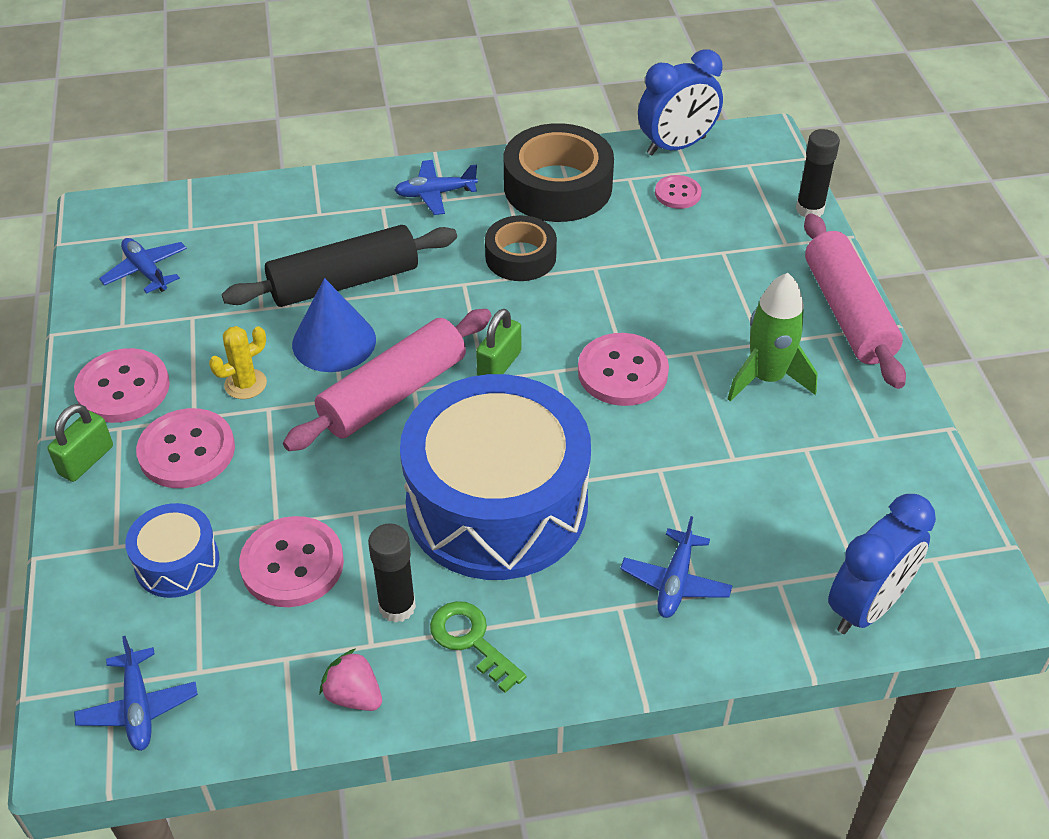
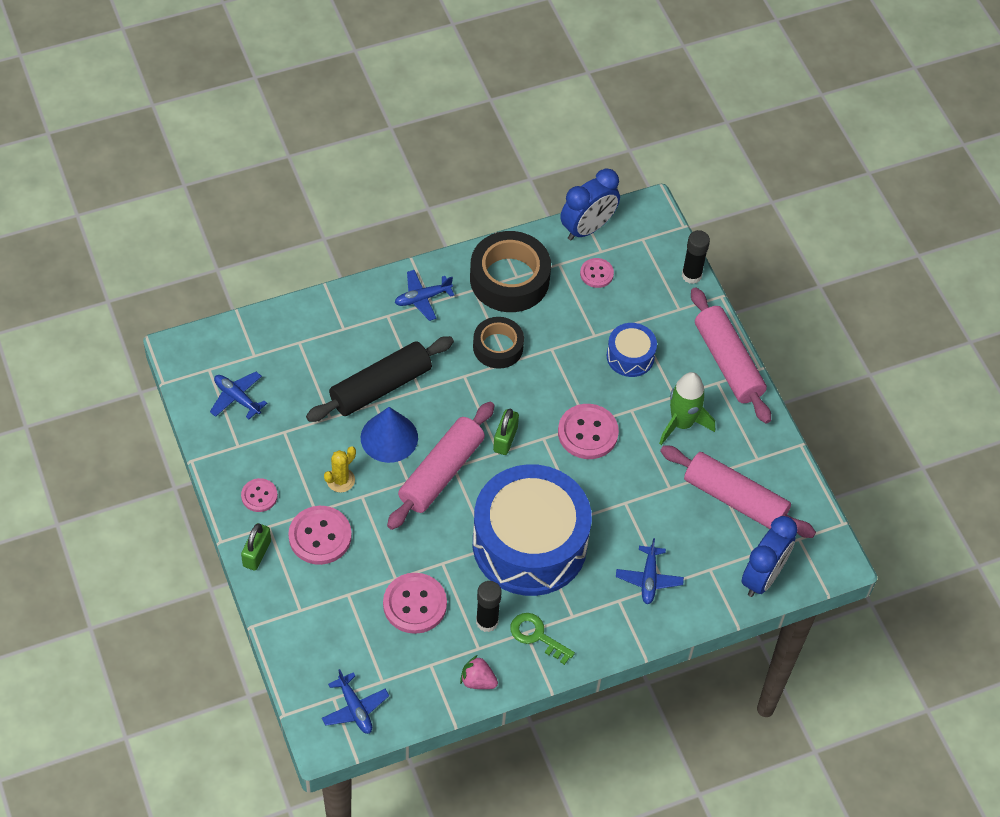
camera: 15 degrees left, 10 degrees up
pink button [74,348,170,423] -> pink button [241,478,278,512], size x0.58
blue drum [125,503,220,598] -> blue drum moved to [607,323,657,377]
none -> pink rolling pin [660,445,816,538]

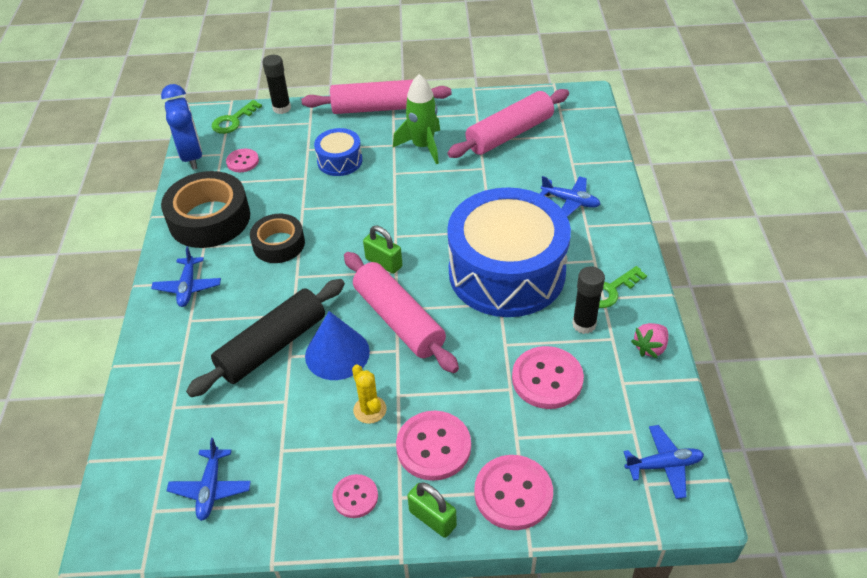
camera: 65 degrees left, 10 degrees down
blue plane [210,372,267,419] -> blue plane turned 60 degrees counterclockwise [166,438,251,521]
black rolling pin [306,336,454,422] -> black rolling pin turned 60 degrees clockwise [186,279,345,397]
pink button [558,404,619,459] -> pink button moved to [474,455,553,530]
blue clock [742,516,798,597] -> none
none -> green key [212,100,262,134]

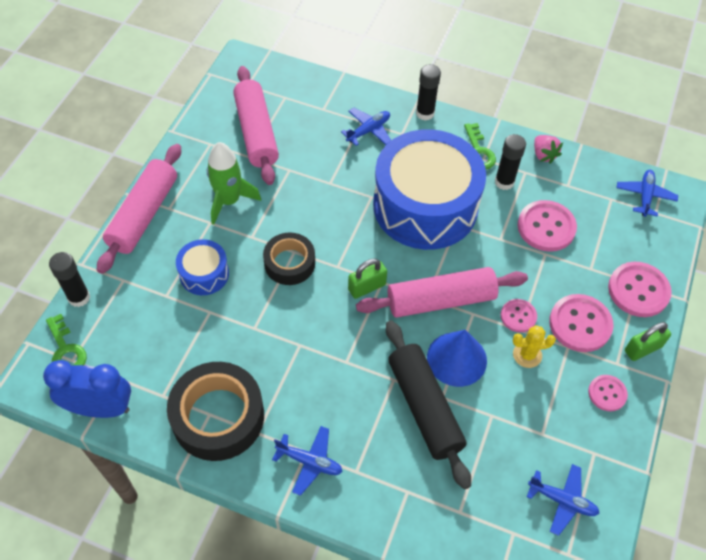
camera: 70 degrees left, 10 degrees up
pink button [226,149,259,172] -> pink button moved to [501,299,537,332]
black tape [250,214,305,263] -> black tape moved to [263,232,315,285]
none -> black glue stick [416,64,441,121]

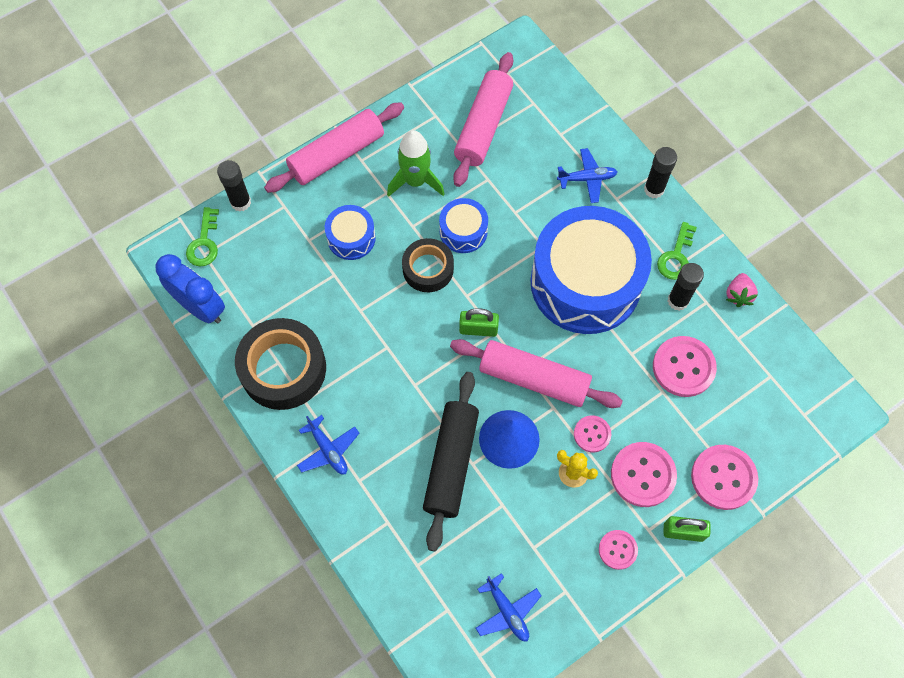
camera: 35 degrees right, 10 degrees up
blue plane [617,170,678,217] -> none
none -> blue drum [439,198,488,253]

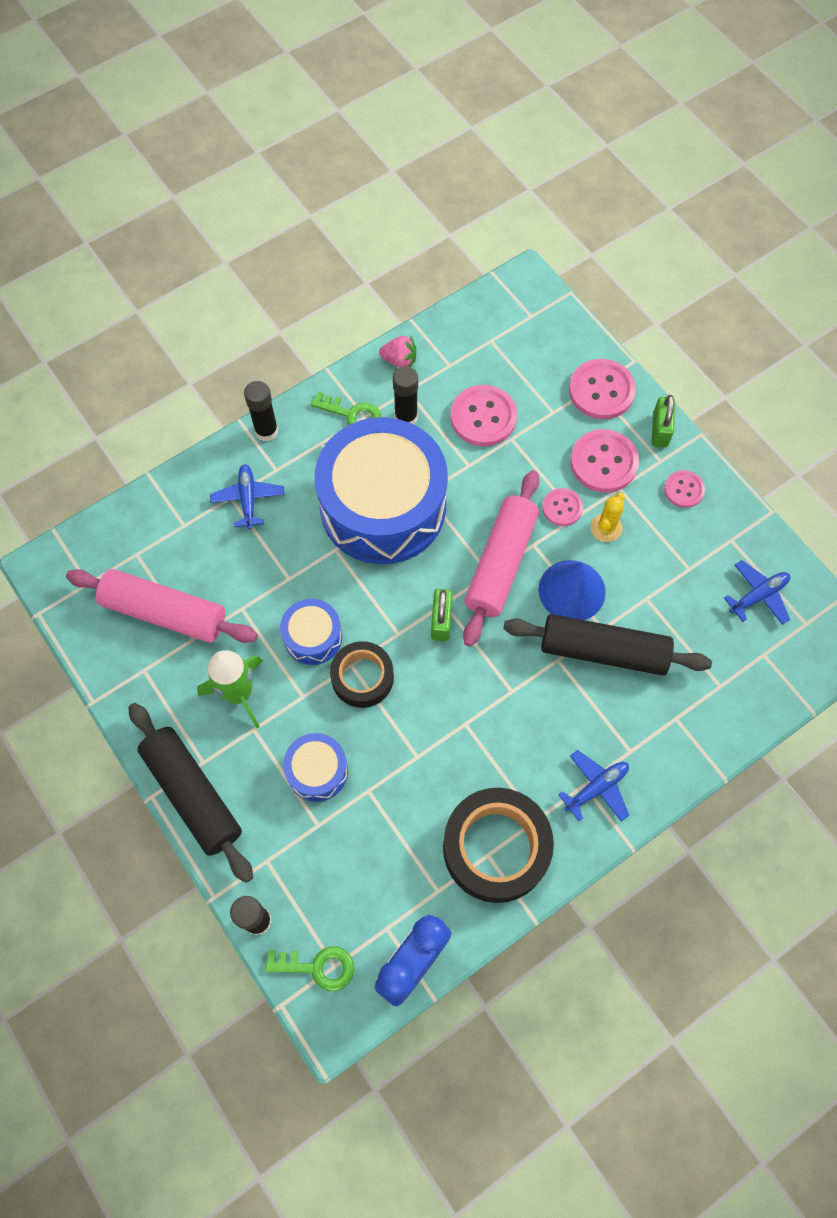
camera: 90 degrees left, 0 degrees up
pink rolling pin [264,102,404,193] -> black rolling pin [128,703,253,883]

